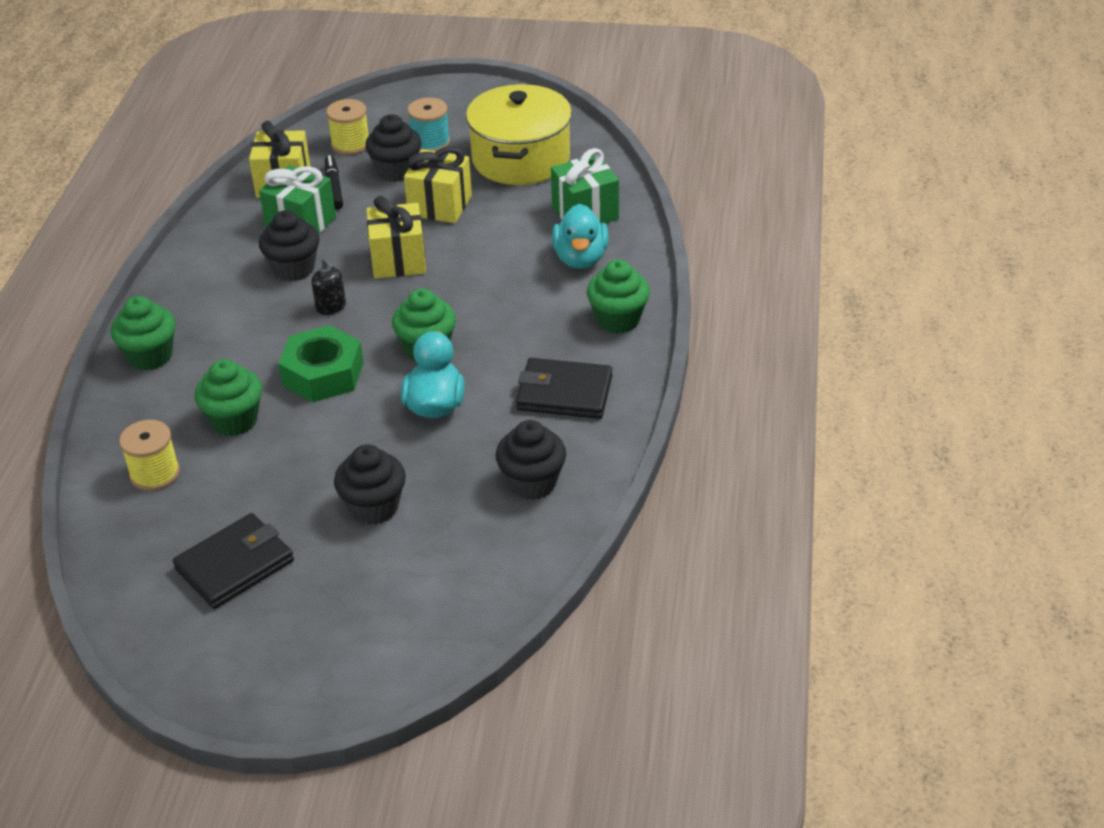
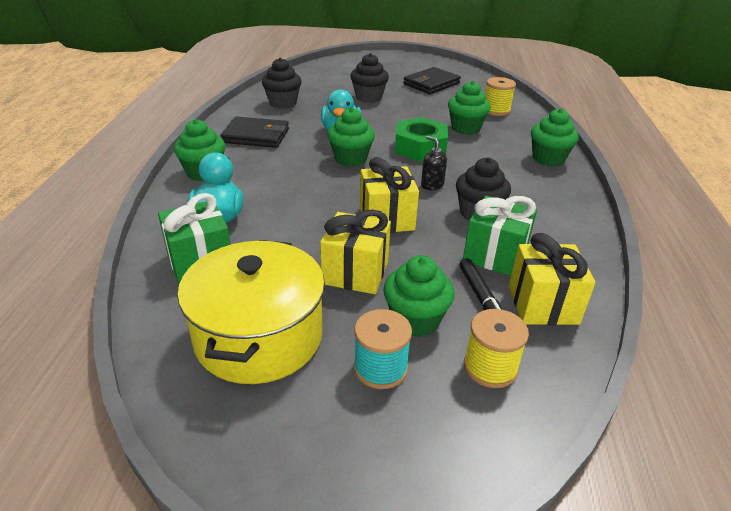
camera: 175 degrees right, 5 degrees down
black cupcake [365,114,421,182] -> green cupcake [383,255,454,337]

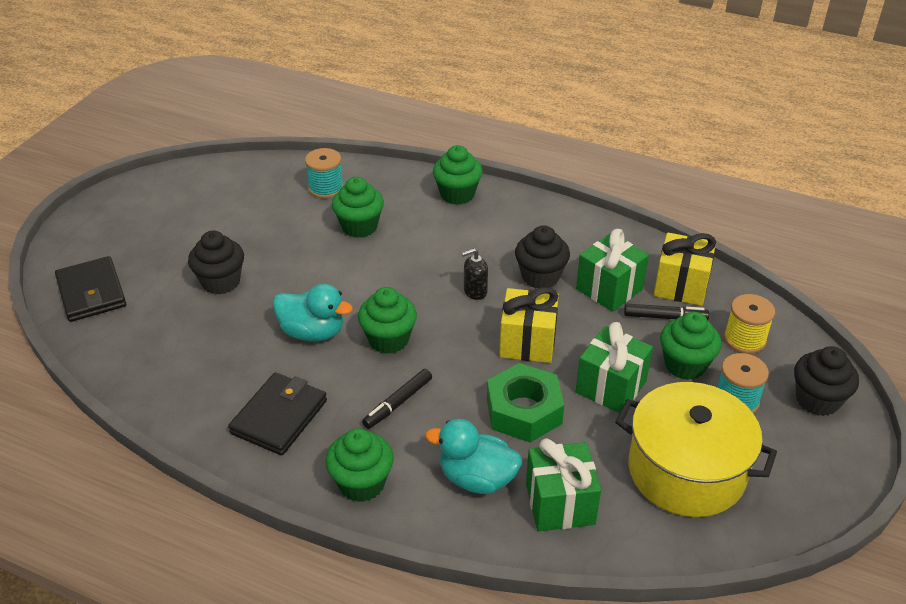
camera: 70 degrees left, 5 degrees up
black cupcake [262,58,302,109] -> black cupcake moved to [794,346,859,416]
yellow gift [320,210,391,294] -> green gift [576,322,653,413]
green nut [395,117,448,162] -> green nut moved to [487,363,564,443]
black wallet [403,67,461,94] -> black wallet moved to [55,256,126,322]
yellow spool [485,77,516,116] -> turquoise spool [305,148,344,199]
none -> black marker [362,369,432,429]

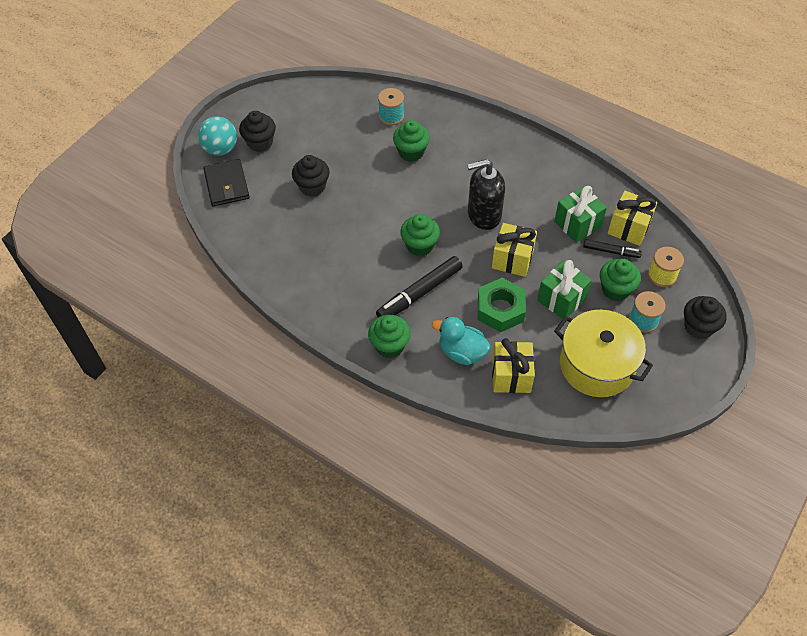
camera: 10 degrees right, 15 degrees up
black wallet [228,372,327,455] -> none
turquoise duck [273,284,353,341] -> none
black marker [362,369,432,429] -> black marker [376,256,463,317], size x1.75
green cupcake [433,145,483,205] -> none
black soap dispenser [462,248,488,300] -> black soap dispenser [467,159,505,230], size x2.10
black cupcake [515,225,570,289] -> black cupcake moved to [239,111,276,152]
green gift [526,438,601,531] -> yellow gift [492,338,535,393]
none -> turquoise ball [198,116,237,156]

